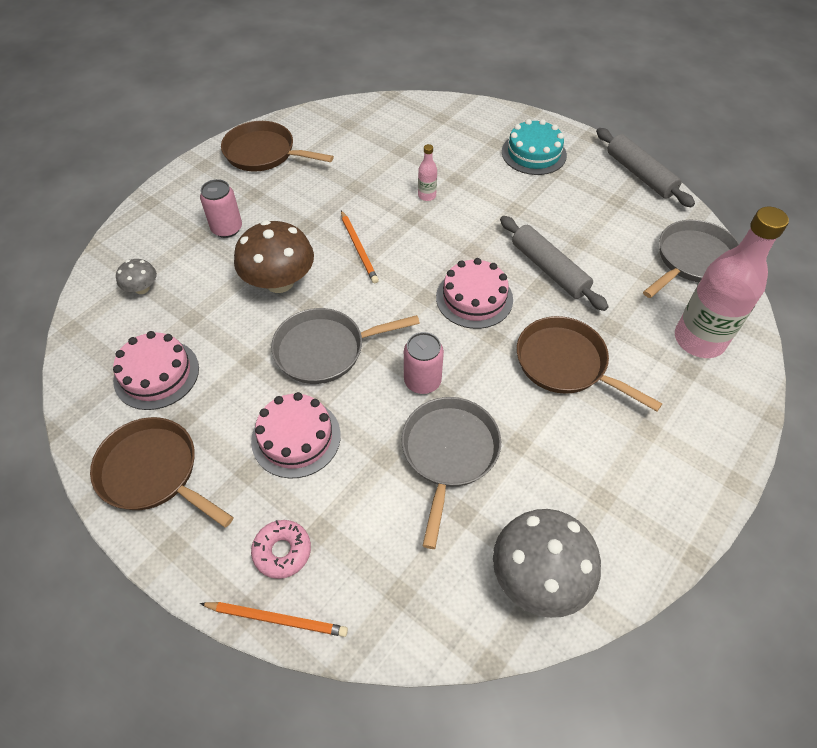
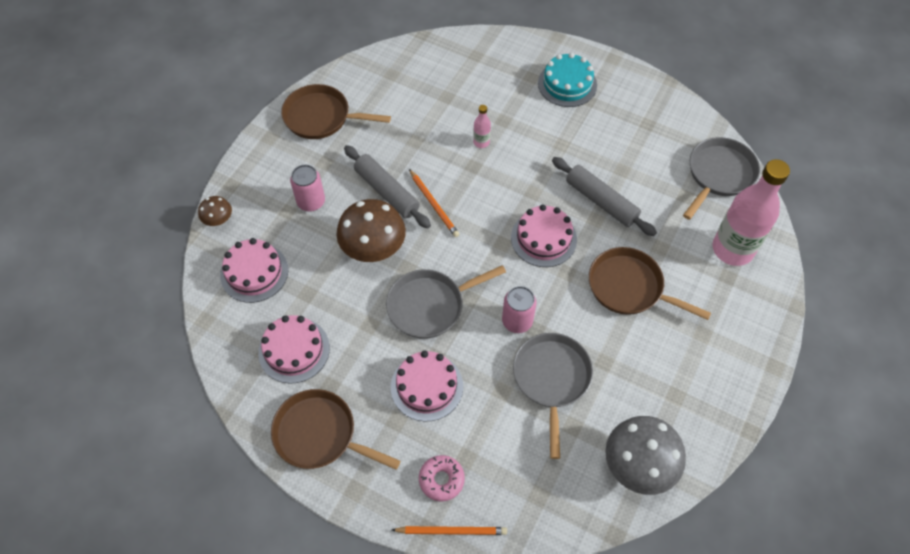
camera: 10 degrees left, 5 degrees up
grey mushroom [116,259,157,294] -> pink cake [220,238,288,303]
grey rolling pin [596,128,695,207] -> grey rolling pin moved to [344,145,431,229]
none -> brown mushroom [198,196,232,226]

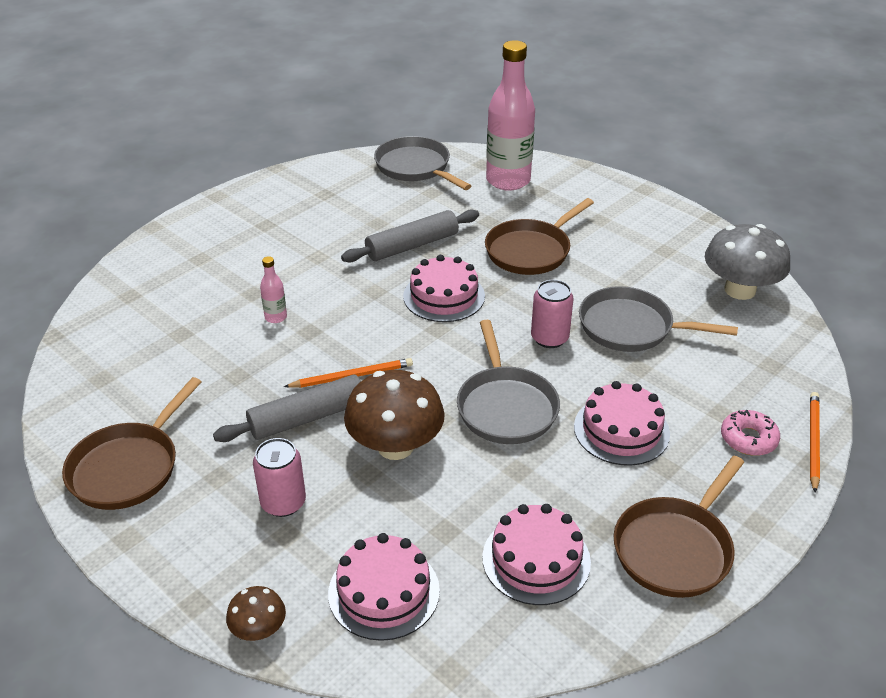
camera: 75 degrees left, 20 degrees down
turquoise cake [538,53,597,107] -> none

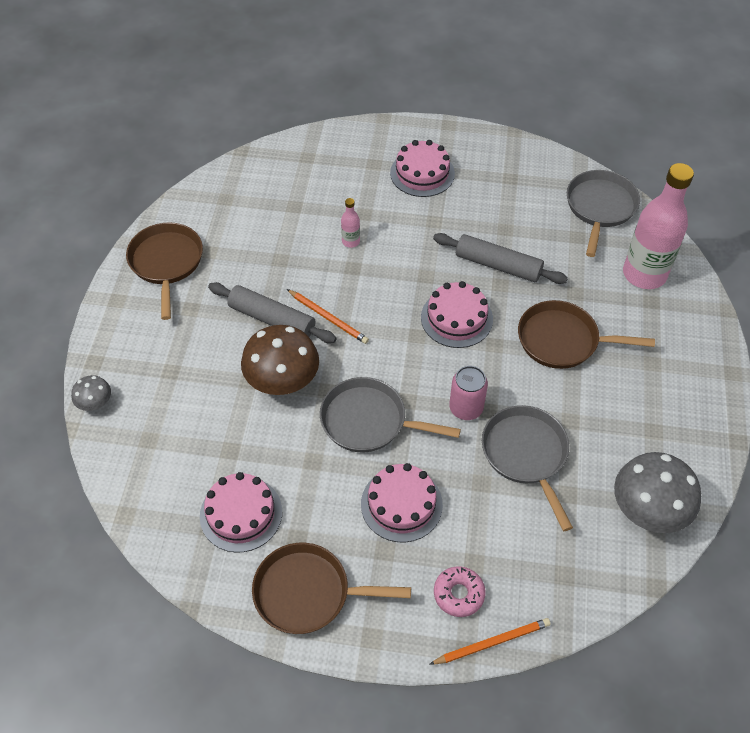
camera: 55 degrees right, 15 degrees up
brown pan [62,377,201,510] -> brown pan turned 90 degrees clockwise [126,222,203,320]
brown mushroom [226,586,286,641] -> grey mushroom [71,375,111,411]
pink can [253,438,306,517] -> none
pink cake [328,533,440,641] -> pink cake moved to [390,140,455,197]
grey pan [457,320,560,444] -> grey pan turned 60 degrees clockwise [320,377,461,452]

